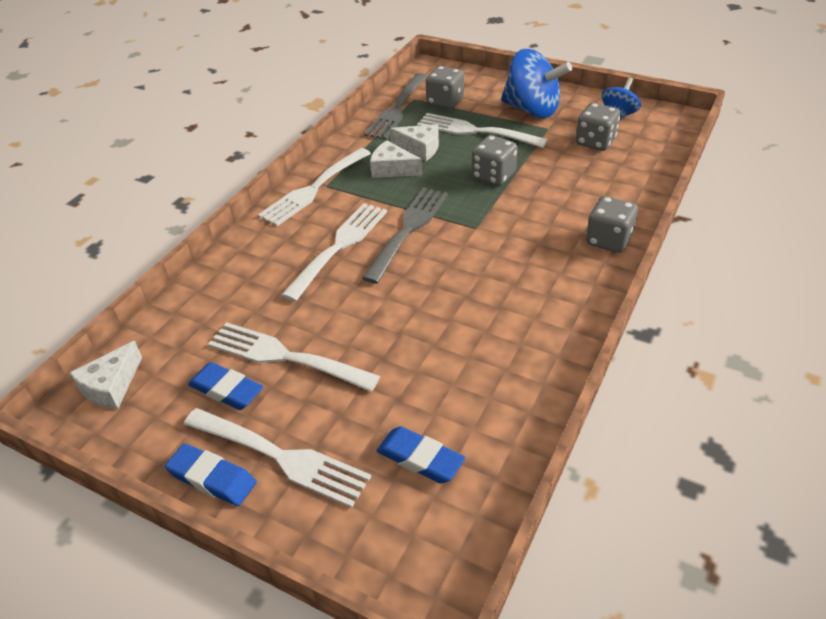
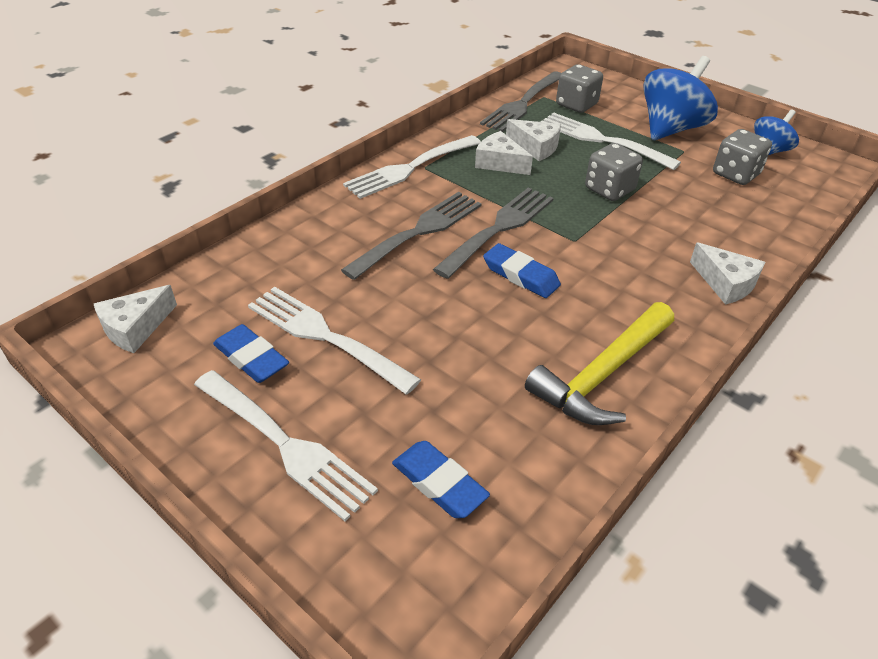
camera: 10 degrees right, 0 degrees up
blue eraser [165,443,256,506] -> blue eraser moved to [483,243,561,298]
white fork [281,203,387,302] -> grey fork [341,192,482,280]
blue spinning top [501,49,572,118] -> blue spinning top turned 90 degrees counterclockwise [643,56,718,140]
grey dice [586,196,638,253] -> white cheese [690,242,765,304]
none -> yellow hammer [525,302,674,425]

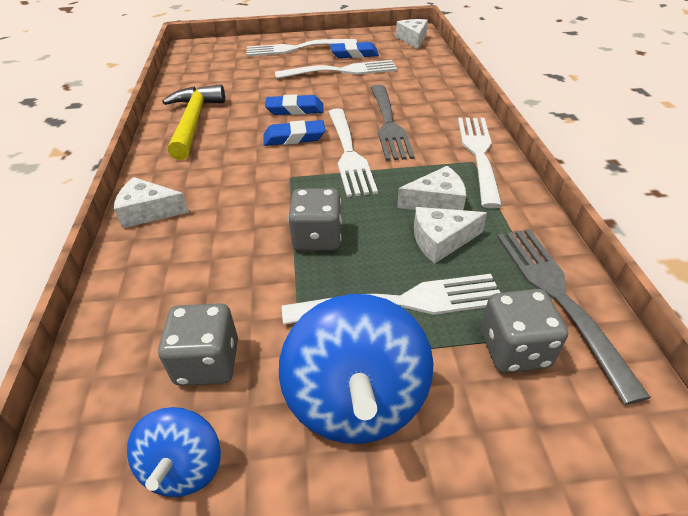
camera: 135 degrees right, 0 degrees up
blue eraser [392,441,490,518] -> blue eraser moved to [265,94,323,115]
grey fork [433,187,554,279] -> white fork [329,108,378,197]

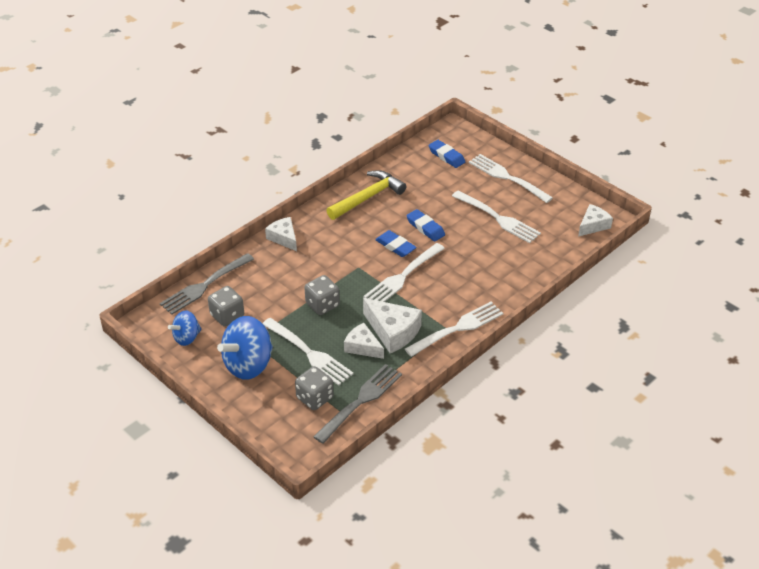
camera: 50 degrees right, 0 degrees up
blue eraser [330,42,379,58] -> blue eraser moved to [428,140,465,168]
grey fork [371,85,415,161] -> grey fork moved to [160,253,254,315]
white cheese [397,166,466,210] -> white cheese [363,298,422,353], size x1.52

